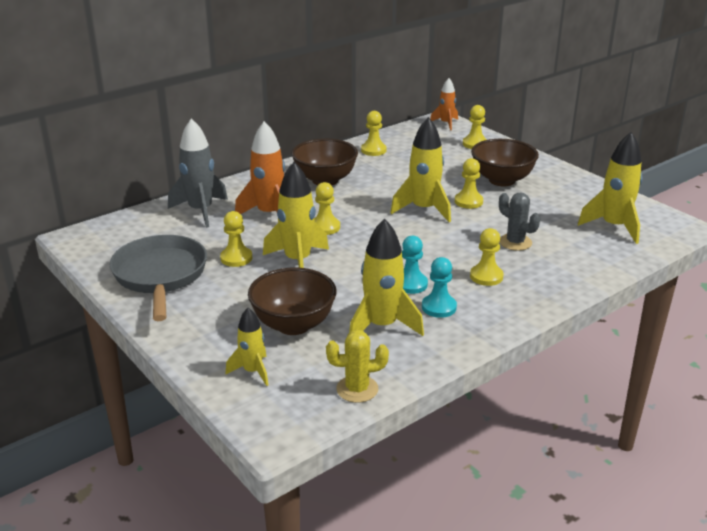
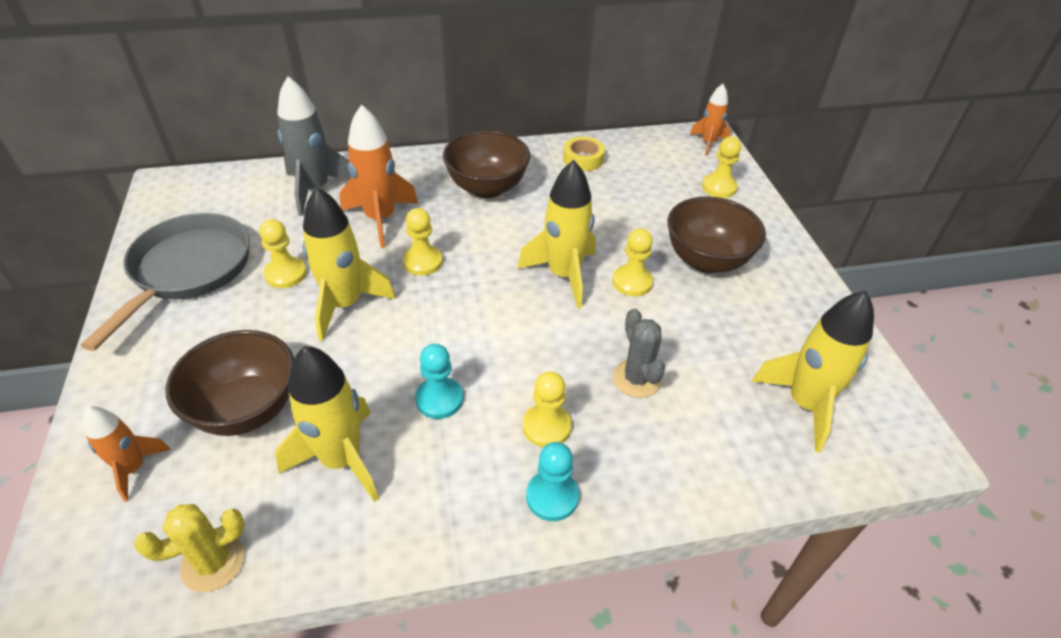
camera: 25 degrees right, 15 degrees up
yellow rocket [226,308,269,386] -> orange rocket [83,407,171,502]
yellow cactus [326,330,389,403] -> yellow cactus turned 45 degrees counterclockwise [134,504,245,592]
yellow pawn [361,111,387,156] -> yellow tape [563,137,605,171]
turquoise pawn [422,257,457,318] -> turquoise pawn moved to [526,442,579,521]

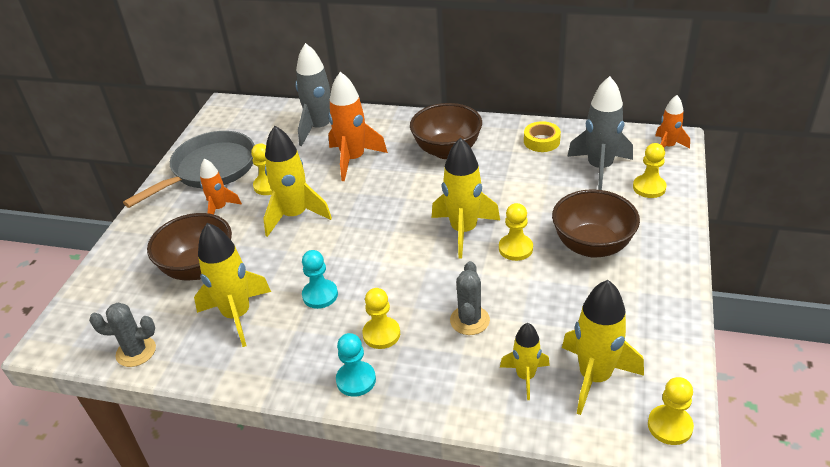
camera: 30 degrees right, 5 degrees down
orange rocket [83,407,171,502] -> orange rocket moved to [200,158,242,215]
yellow cactus [134,504,245,592] -> grey cactus [89,303,156,367]
yellow pawn [403,208,443,276] -> yellow pawn moved to [648,377,694,445]
none -> yellow rocket [500,323,550,400]
none -> grey rocket [567,76,633,190]

